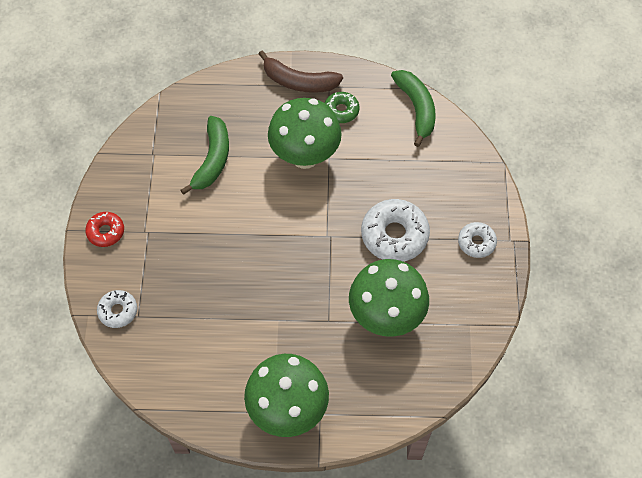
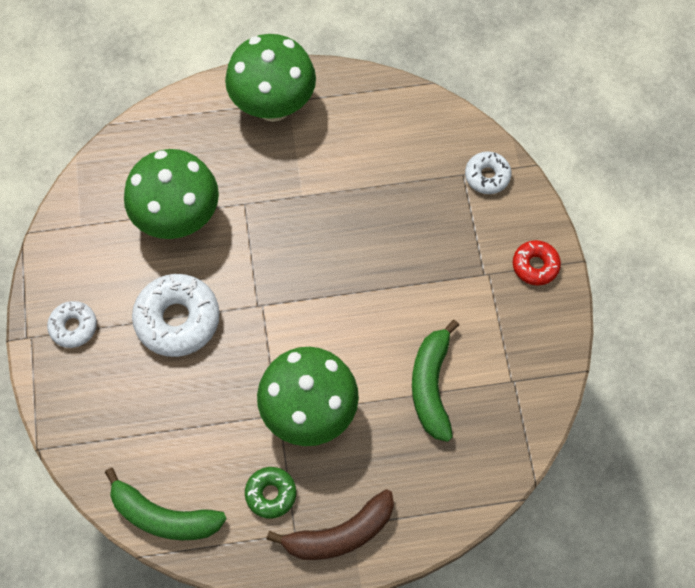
camera: 170 degrees right, 5 degrees up
brown banana [259,51,343,93] -> brown banana turned 150 degrees clockwise [266,489,394,560]
green banana [391,70,436,147] -> green banana turned 45 degrees counterclockwise [105,468,227,540]

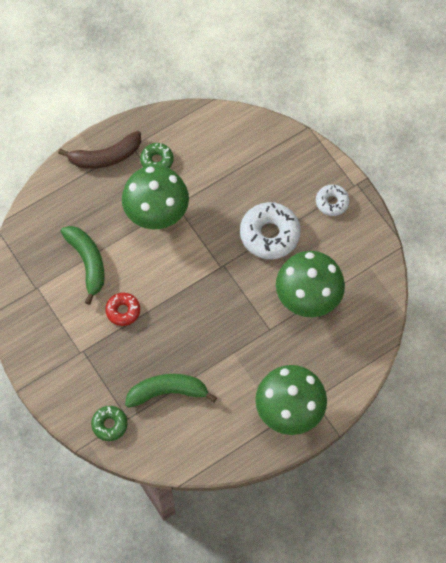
camera: 155 degrees right, 0 degrees up
green banana [105,468,227,540] -> green banana moved to [125,374,217,408]
brown banana [266,489,394,560] -> brown banana turned 150 degrees counterclockwise [58,131,141,169]
white donut [465,151,511,194] -> green donut [91,406,128,441]
red donut [513,240,561,286] -> red donut moved to [105,293,140,326]

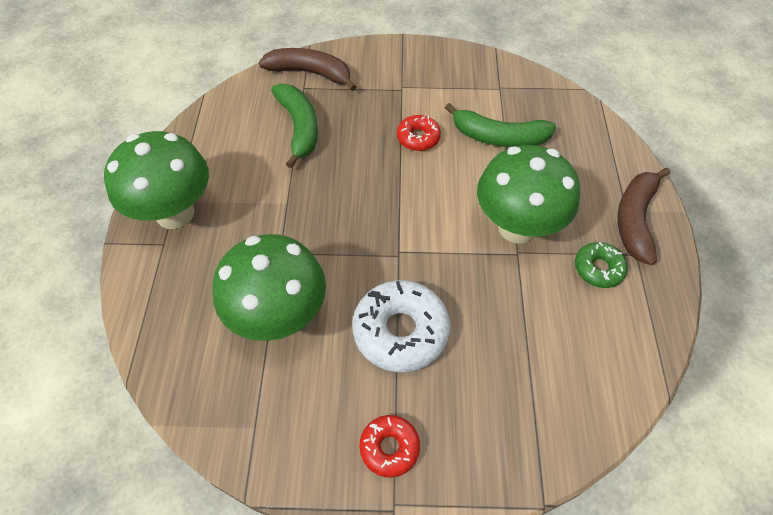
camera: 125 degrees right, 10 degrees down
green donut [91,406,128,441] -> brown banana [259,48,357,91]
green banana [125,374,217,408] -> green banana turned 45 degrees counterclockwise [271,84,318,168]
white donut [316,184,350,216] -> red donut [359,415,420,477]

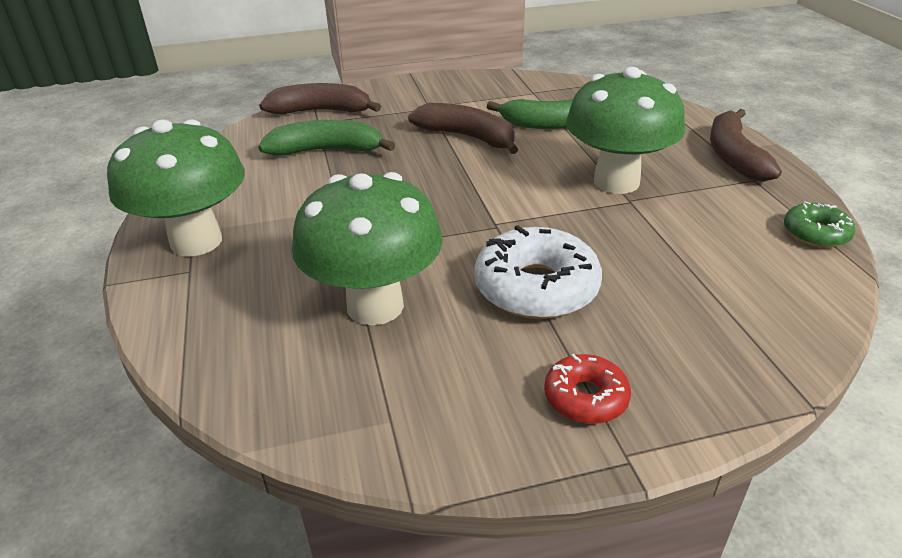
camera: 15 degrees left, 20 degrees down
green banana [271,84,318,168] -> green banana turned 60 degrees counterclockwise [258,120,395,156]
red donut [397,115,441,151] -> brown banana [408,103,518,154]
green donut [575,242,628,288] -> green donut moved to [784,202,855,248]

